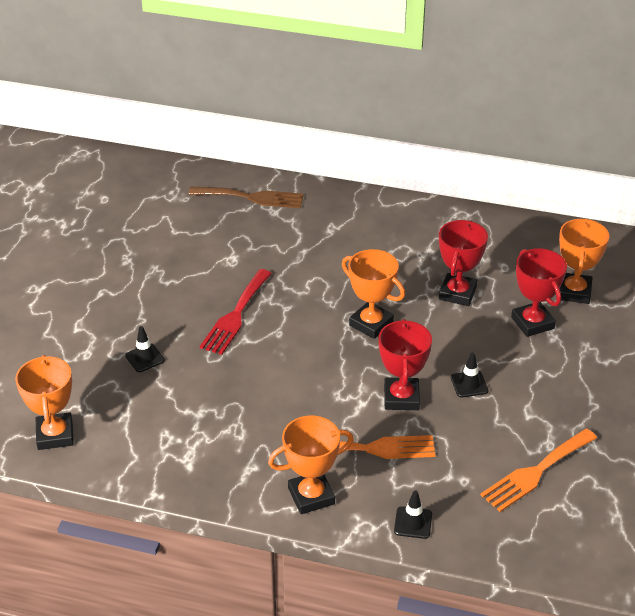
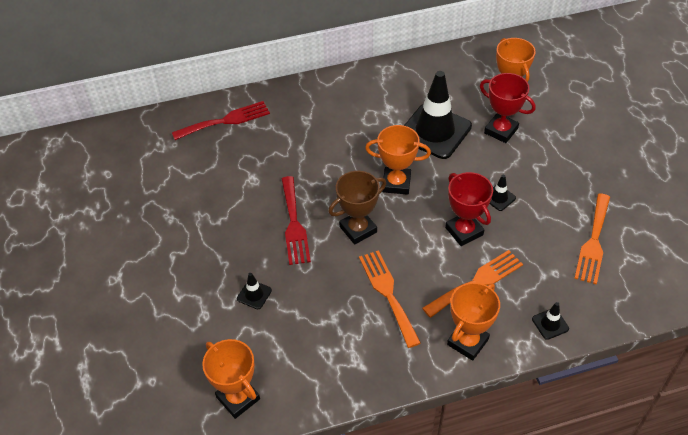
camera: 30 degrees left, 10 degrees up
brown fork [188,187,304,208] -> red fork [172,101,270,140]
red trophy [439,220,488,306] -> black traffic cone [404,71,472,159]
none -> brown trophy [328,171,386,245]
none -> orange fork [359,250,421,348]

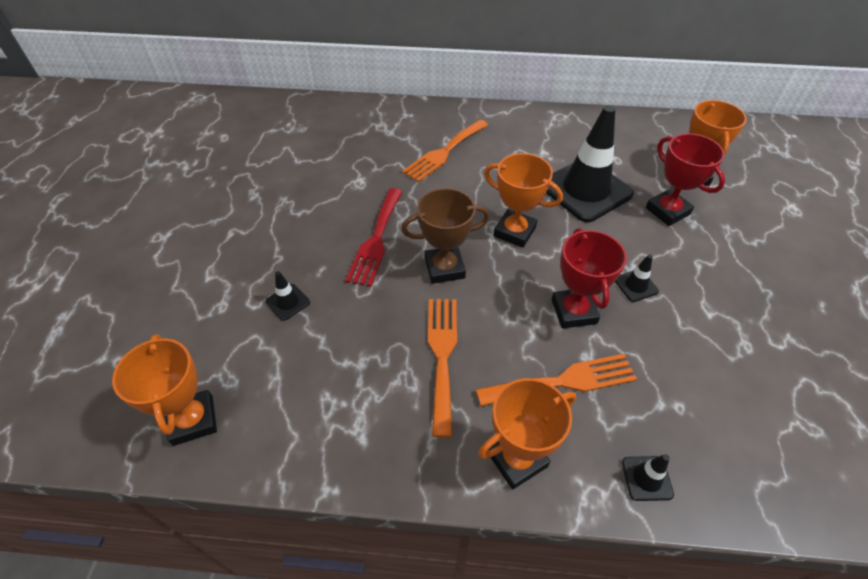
camera: 20 degrees right, 0 degrees up
red fork [172,101,270,140] -> none
orange fork [574,193,610,284] -> orange fork moved to [402,119,488,182]

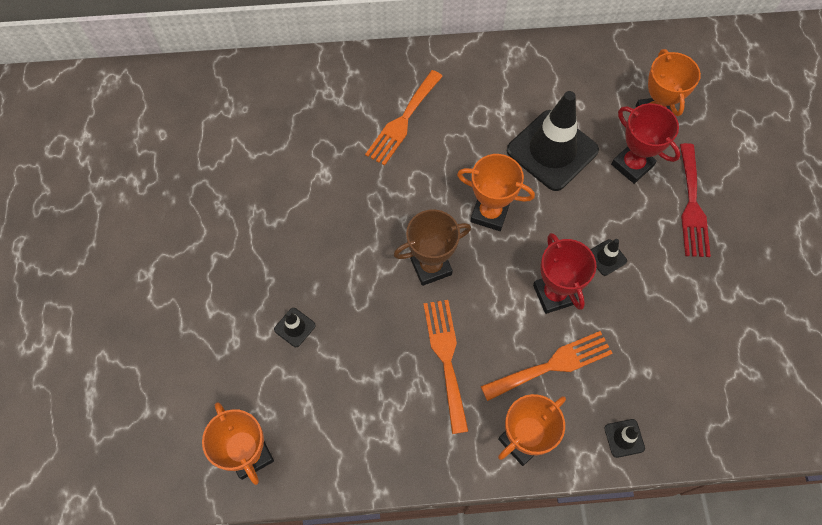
camera: 10 degrees left, 15 degrees up
red fork [345,188,403,287] -> red fork moved to [680,143,711,257]

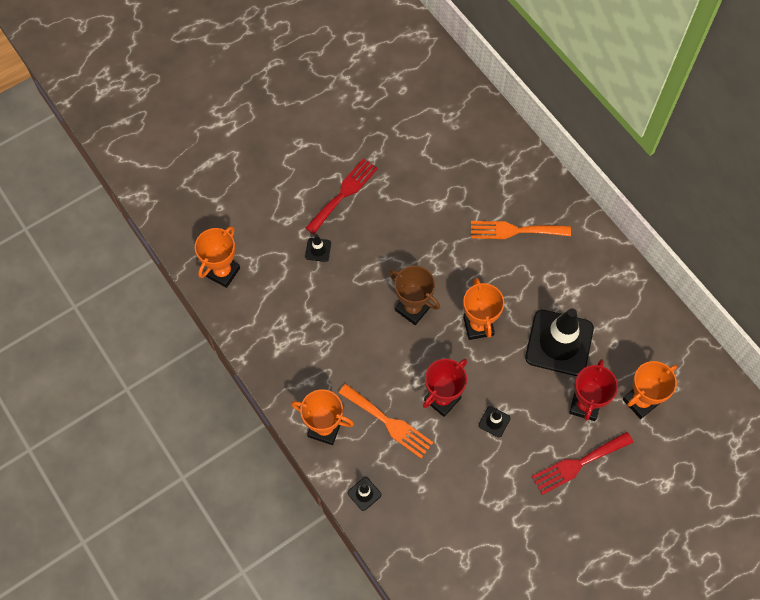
camera: 60 degrees right, 0 degrees up
orange fork [423,300,468,434] -> none
none -> red fork [305,158,378,234]

